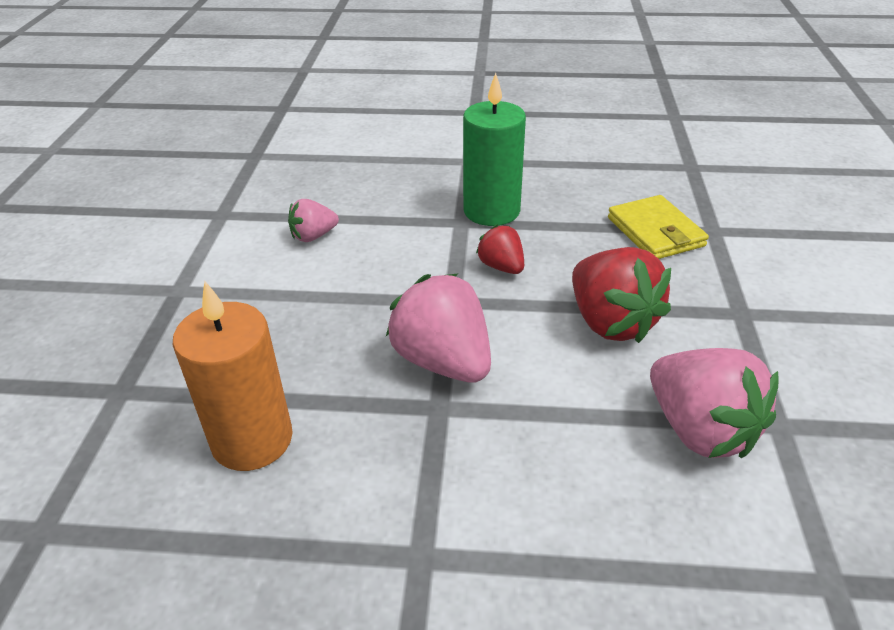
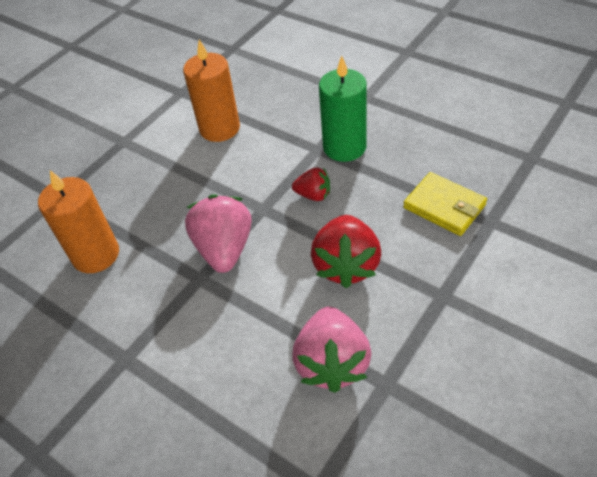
camera: 35 degrees right, 10 degrees up
pink strawberry [288,199,339,242] -> orange candle [183,40,240,142]
red strawberry [476,224,524,274] -> red strawberry turned 105 degrees clockwise [292,168,330,201]
yellow wallet [608,195,709,259] -> yellow wallet turned 60 degrees counterclockwise [403,172,487,236]

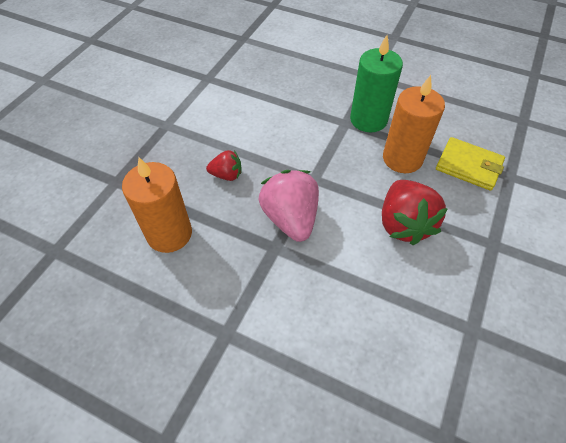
camera: 15 degrees left, 5 degrees up
orange candle [183,40,240,142] -> orange candle moved to [383,75,445,173]
red strawberry [292,168,330,201] -> red strawberry moved to [206,150,242,181]
pink strawberry [292,307,372,393] -> none

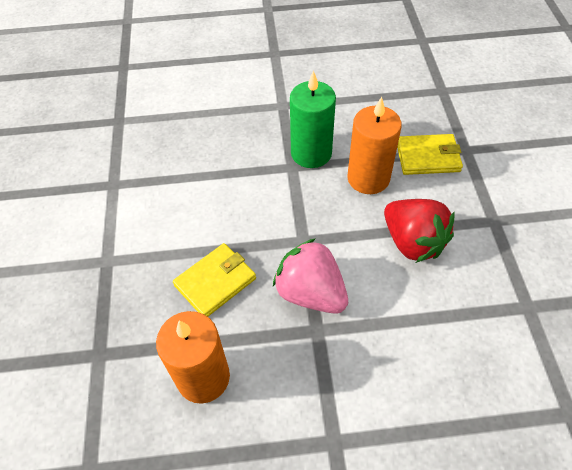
camera: 30 degrees left, 0 degrees up
red strawberry [206,150,242,181] -> yellow wallet [173,243,256,317]

